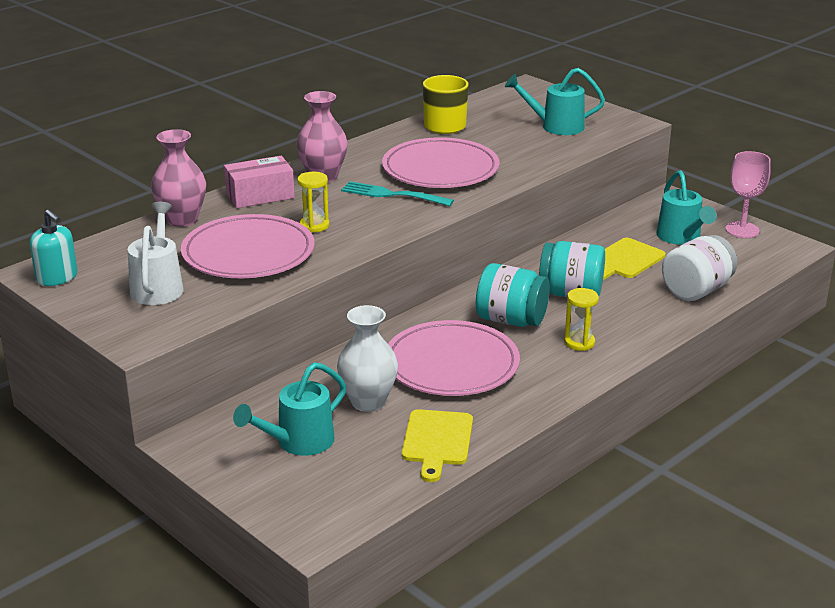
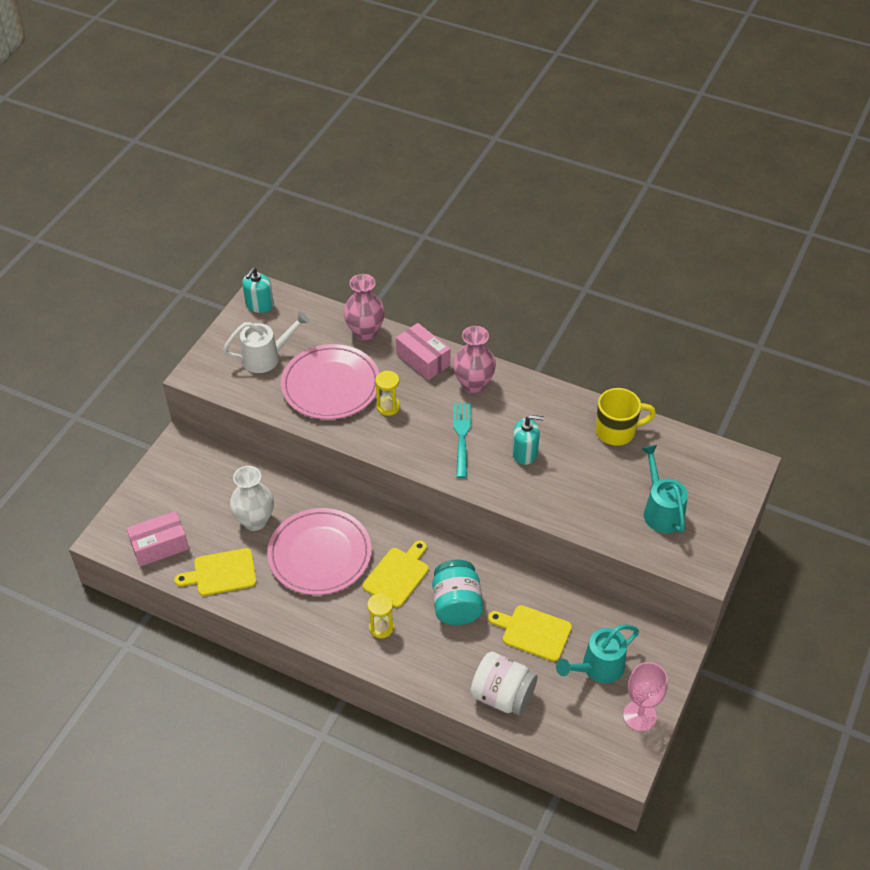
camera: 70 degrees right, 20 degrees up
turquoise watering can [233,362,346,456] -> none
pink plate [382,137,499,188] -> turquoise soap dispenser [512,415,544,465]
turquoise jar [476,263,550,327] -> yellow cutting board [363,540,429,608]
none -> pink box [126,511,189,567]

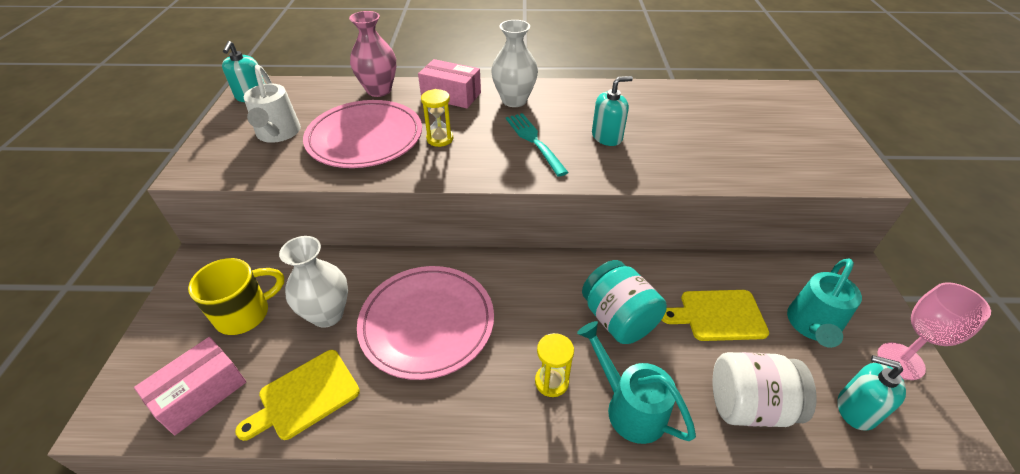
camera: 25 degrees left, 5 degrees down
white watering can [223,311,309,373] -> white watering can turned 120 degrees clockwise [244,65,301,143]
yellow cutting board [363,540,429,608] -> none
pink vase [453,326,496,394] -> white vase [491,20,538,107]
yellow mug [595,388,656,446] -> yellow mug moved to [188,258,284,335]
turquoise watering can [641,445,688,533] -> turquoise watering can moved to [577,321,696,444]
none -> turquoise soap dispenser [837,355,906,430]

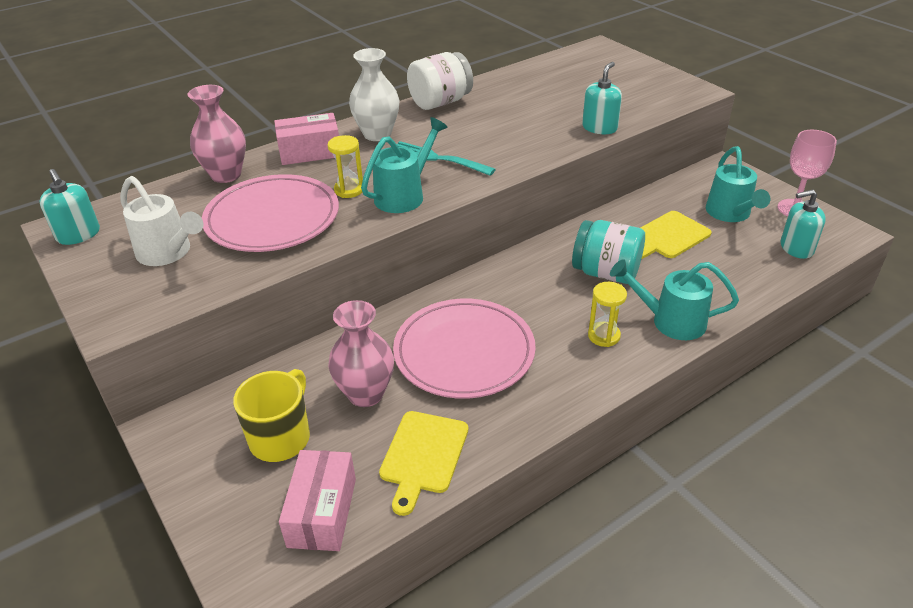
camera: 35 degrees left, 5 degrees down
white vase [279,236,348,328] -> pink vase [328,300,394,407]
turquoise soap dispenser [592,76,633,146] -> turquoise soap dispenser moved to [582,62,622,134]
white jar [713,352,817,427] -> white jar moved to [407,52,473,110]
none -> turquoise watering can [361,117,448,213]

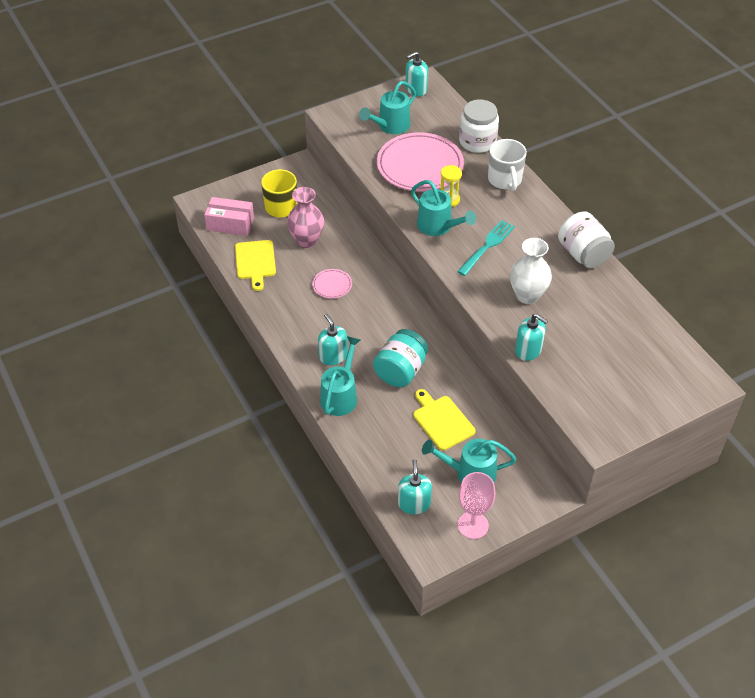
camera: 95 degrees right, 10 degrees up
white watering can [120,176,203,266] -> turquoise watering can [359,81,416,134]
pink vase [188,85,246,183] -> white jar [459,100,499,153]
pink box [274,113,339,165] -> white mug [488,139,527,192]
white vase [349,48,399,141] -> white vase moved to [510,238,552,304]
yellow cutting board [379,411,468,516] -> yellow cutting board turned 120 degrees counterclockwise [235,240,276,291]
pink plate [393,299,536,399] -> pink plate [312,269,352,299], size x0.45
yellow hourglass [588,282,627,347] -> turquoise soap dispenser [318,313,348,365]

